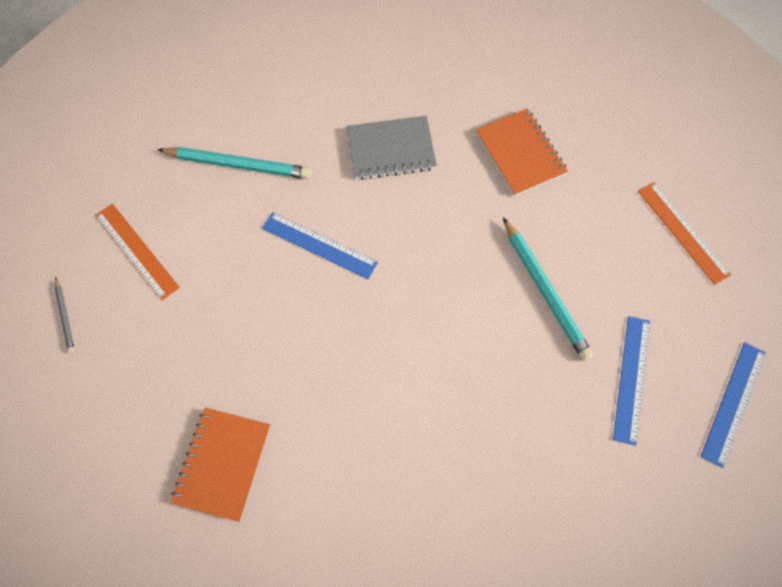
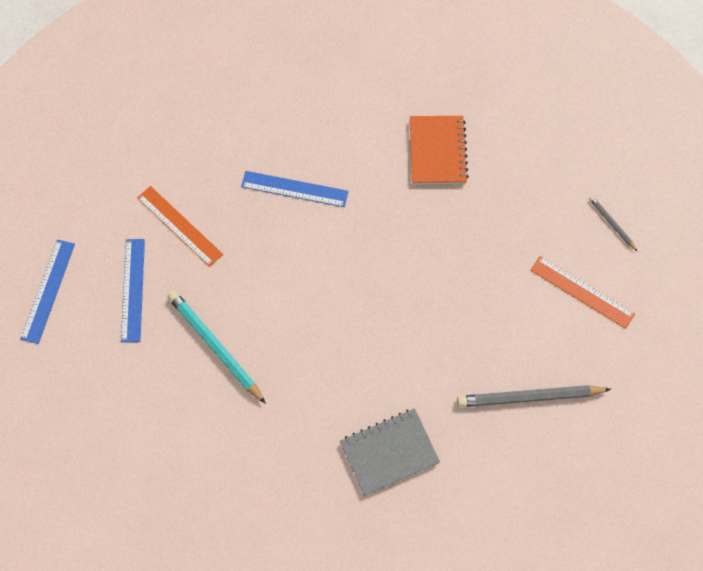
camera: 165 degrees right, 0 degrees up
turquoise pencil [157,147,311,179] -> grey pencil [457,385,611,407]
blue ruler [262,212,378,279] -> blue ruler moved to [241,171,349,207]
orange notebook [476,108,568,196] -> none
orange ruler [638,182,731,285] -> orange ruler moved to [137,186,223,267]

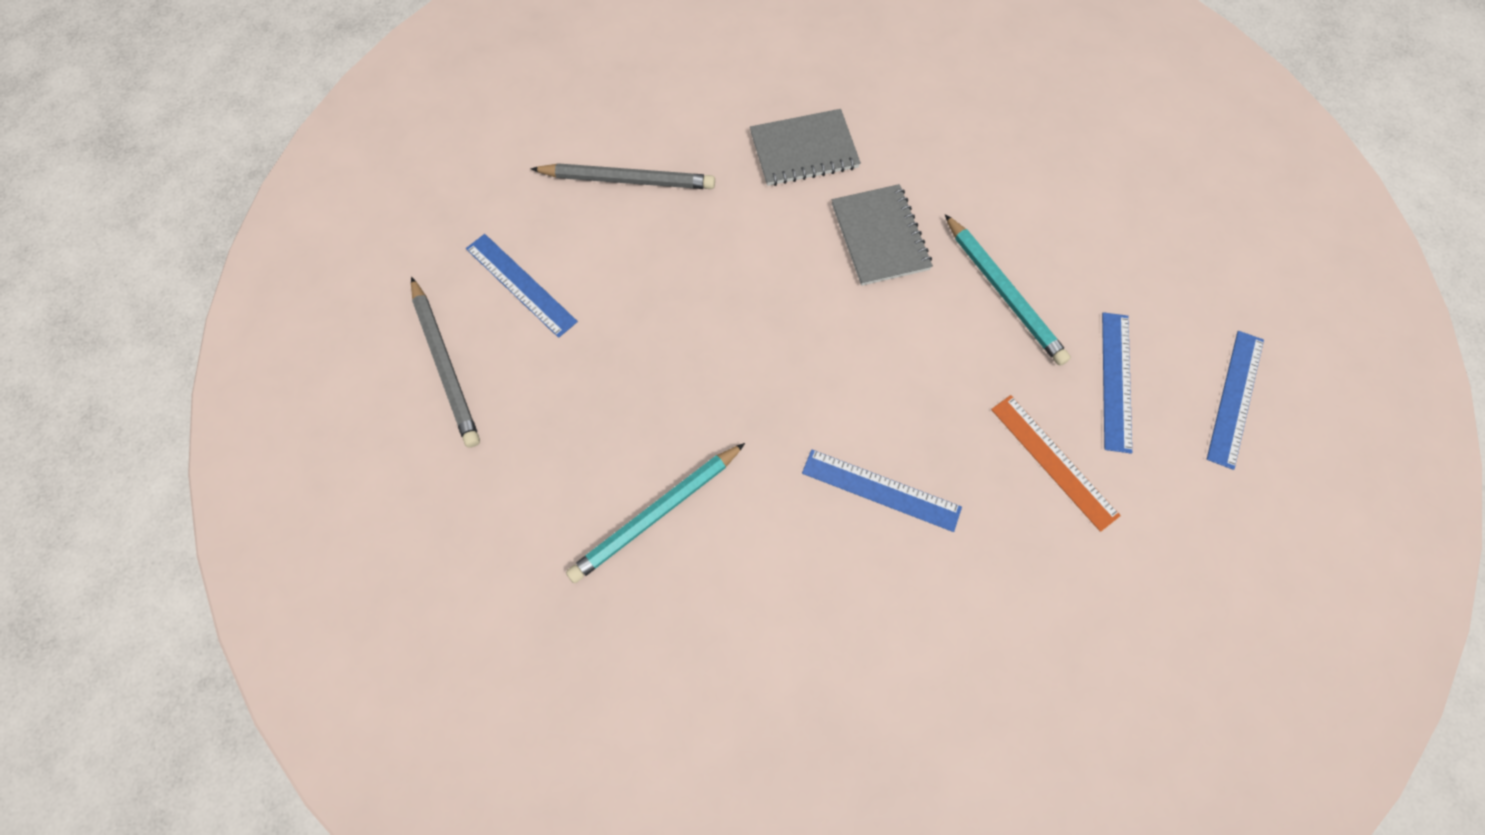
camera: 170 degrees left, 0 degrees up
orange notebook [410,116,469,184] -> turquoise pencil [566,443,745,583]
orange ruler [530,256,635,329] -> blue ruler [466,234,578,338]
grey pencil [589,196,637,251] -> grey pencil [411,277,480,448], size x2.02
none -> grey notebook [832,184,933,286]

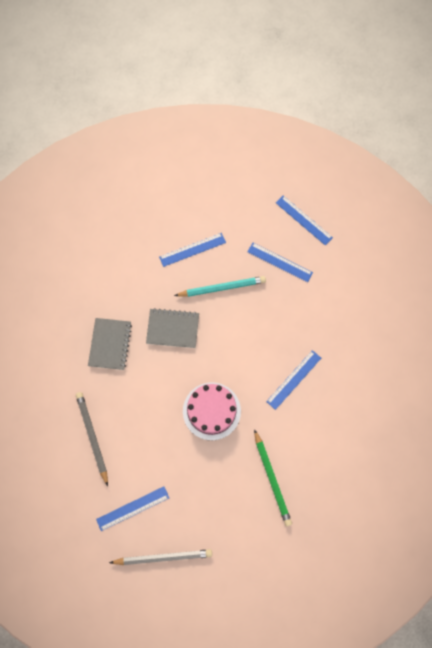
camera: 70 degrees left, 5 degrees up
grey pencil [530,163,715,189] -> grey pencil turned 45 degrees counterclockwise [76,392,108,486]
turquoise pencil [566,443,745,583] -> green pencil [254,429,292,526]
orange ruler [991,395,1121,532] -> none
none -> blue ruler [159,233,226,267]
none -> pink cake [183,382,241,440]

